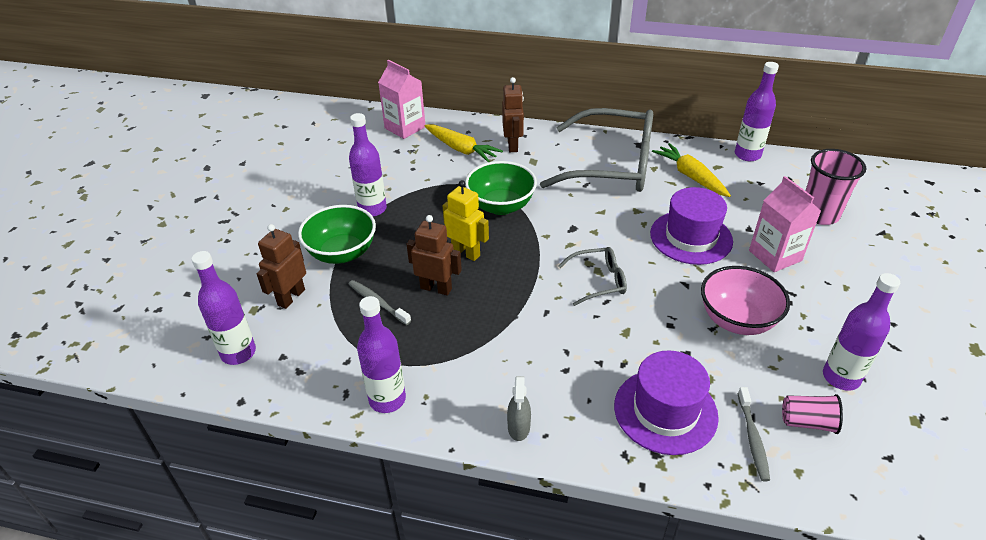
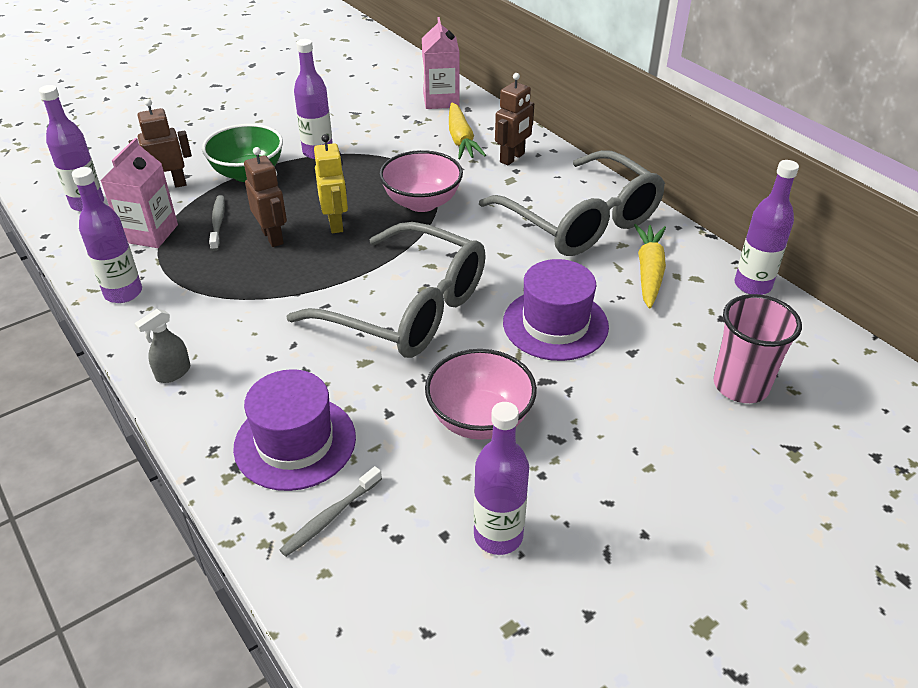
camera: 40 degrees right, 0 degrees up
green bowl [465,161,537,215] -> pink bowl [379,150,463,212]
grey glasses [558,247,627,306] -> grey glasses [287,222,486,358], size x2.21
pink carton [749,176,821,272] -> pink carton moved to [101,138,178,248]
pink cup [782,394,843,434] -> none

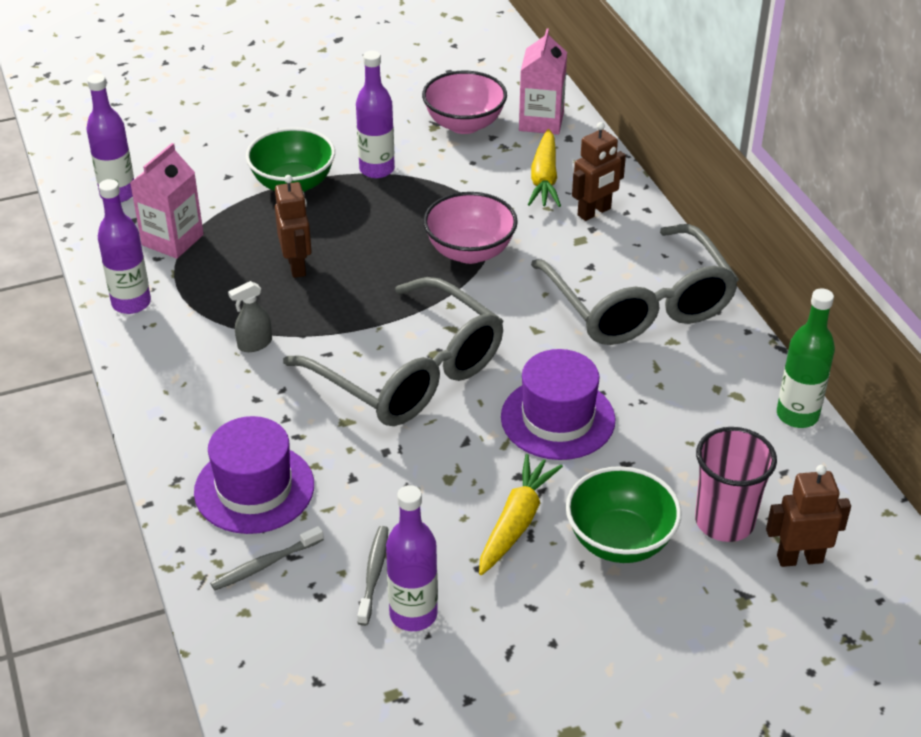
camera: 15 degrees right, 0 degrees up
brown robot [129,99,192,188] -> brown robot moved to [766,465,851,567]
grey spray bottle [134,309,191,383] -> grey spray bottle moved to [228,281,272,352]
grey toothbrush [209,195,225,251] -> grey toothbrush moved to [357,526,388,626]
yellow robot [314,134,348,233] -> none
pink bowl [425,349,537,440] -> pink bowl moved to [422,71,507,134]
yellow carrot [634,224,666,308] -> yellow carrot moved to [479,454,563,575]
purple bottle [735,160,799,295] -> green bottle [777,288,835,428]
none -> green bowl [566,466,682,563]

